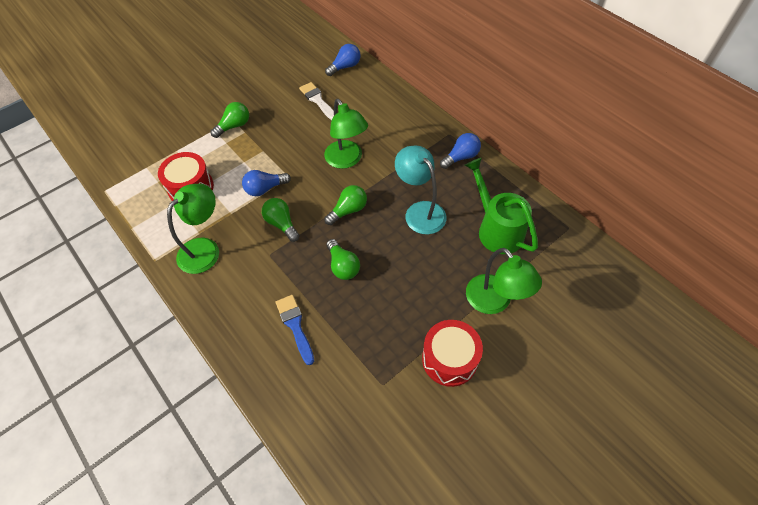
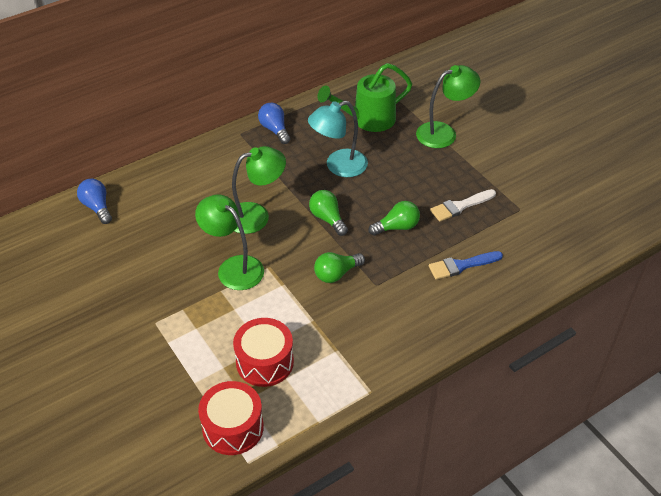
camera: 85 degrees left, 10 degrees down
green lamp [167,183,219,274] -> green lamp moved to [195,194,264,290]
green light bulb [210,102,249,138] -> none
blue light bulb [242,170,291,196] -> none
white brush [299,82,334,120] -> white brush moved to [430,189,496,222]
red drum [422,320,483,387] -> red drum moved to [198,381,264,455]

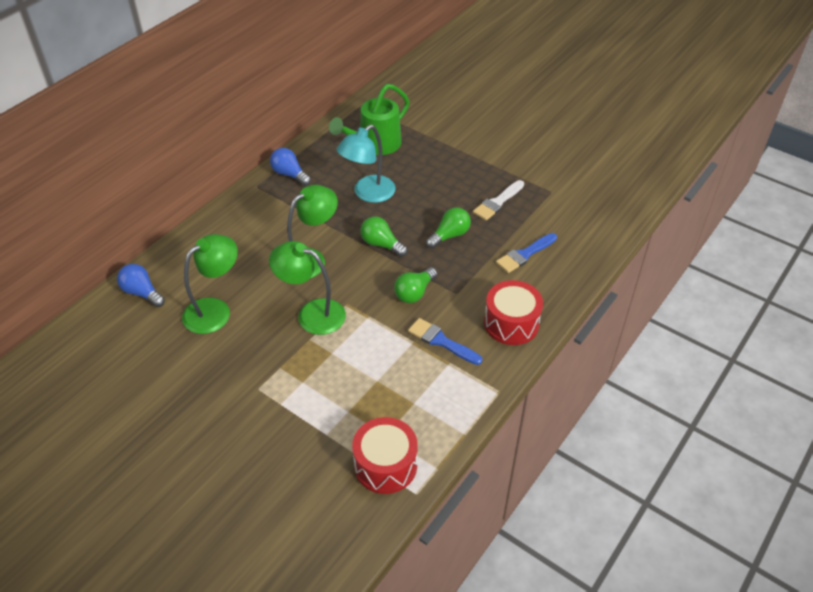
camera: 20 degrees left, 0 degrees up
red drum [233,318,294,387] -> red drum moved to [484,280,543,345]
green lamp [416,65,480,148] -> green lamp moved to [182,234,238,334]
none -> blue brush [408,318,482,365]

